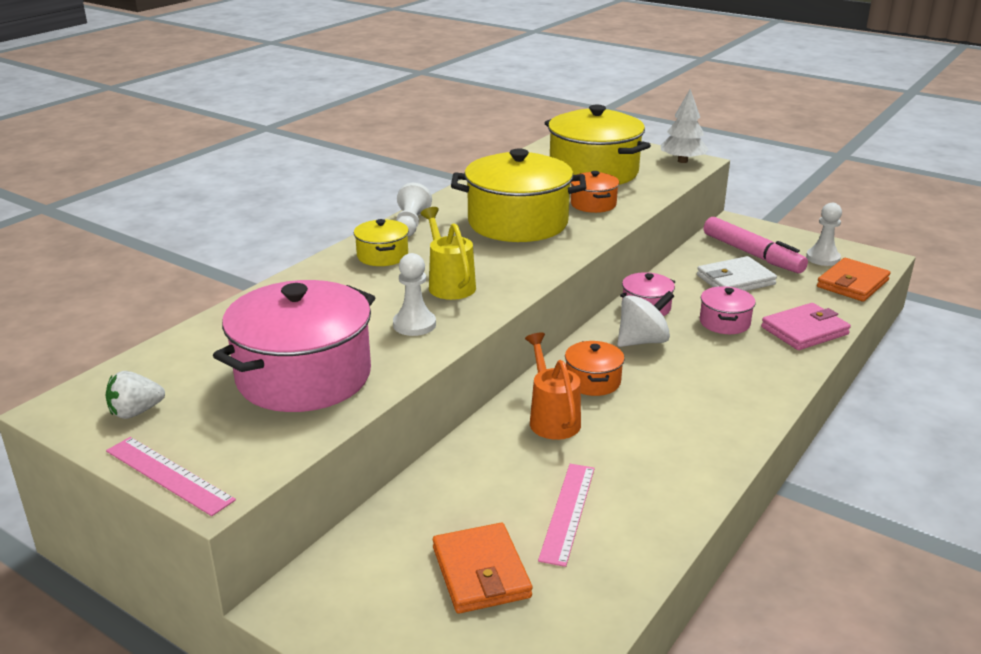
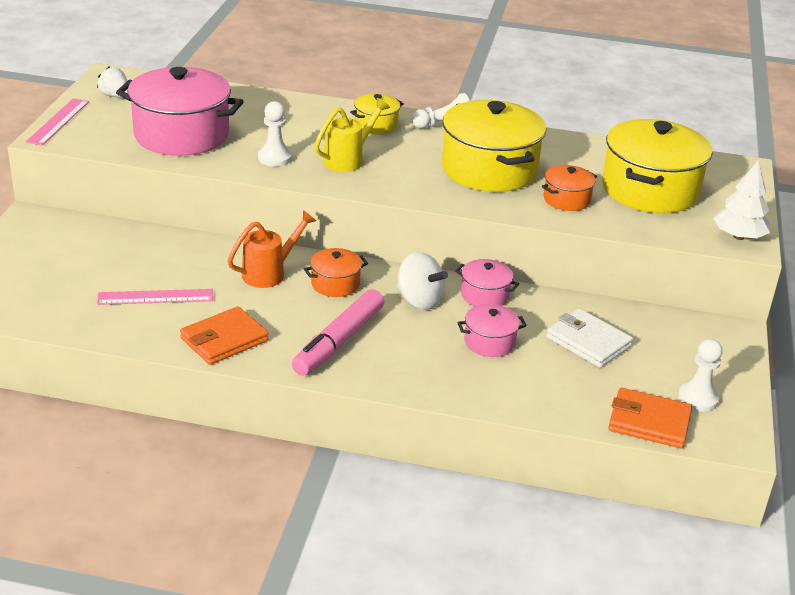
camera: 65 degrees right, 5 degrees up
orange wallet [433,523,532,614] -> orange wallet moved to [180,306,269,365]
pink marker [704,217,808,273] -> pink marker moved to [292,289,384,376]
pink wallet [761,303,851,350] -> none

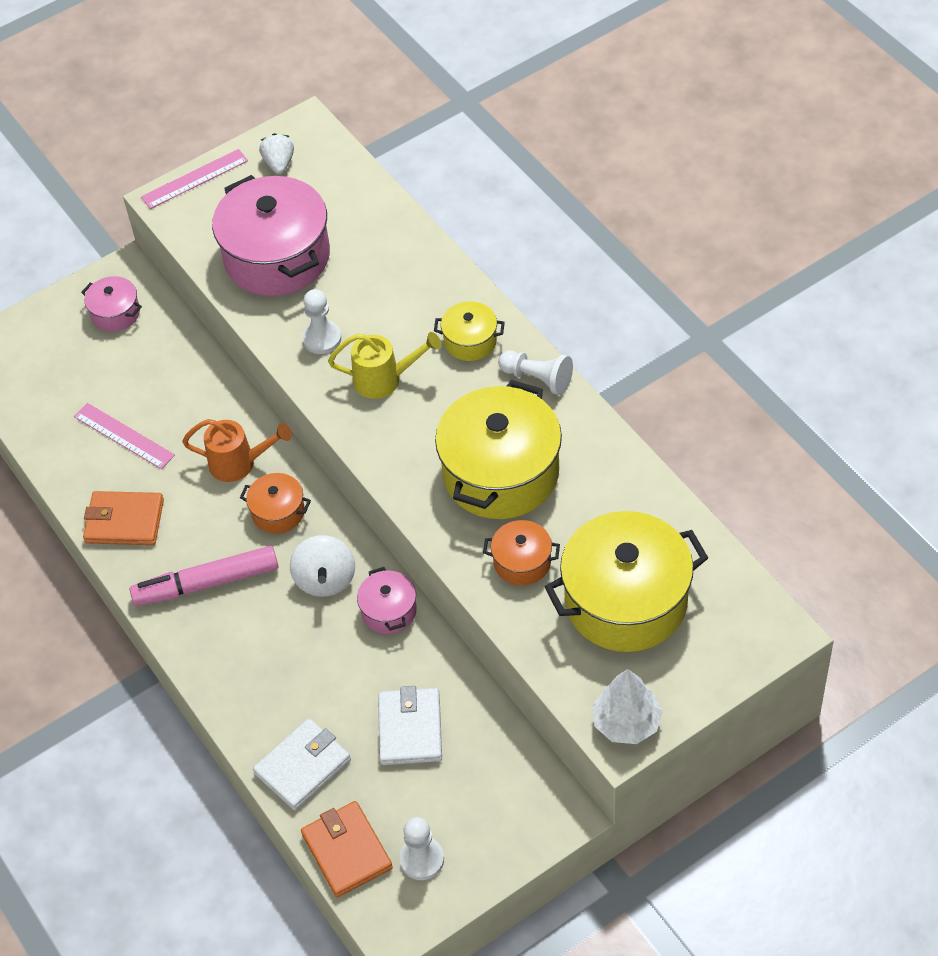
camera: 50 degrees right, 20 degrees up
pink pot [457,304,527,357] -> pink pot moved to [81,276,142,332]
none -> white wallet [253,718,351,810]

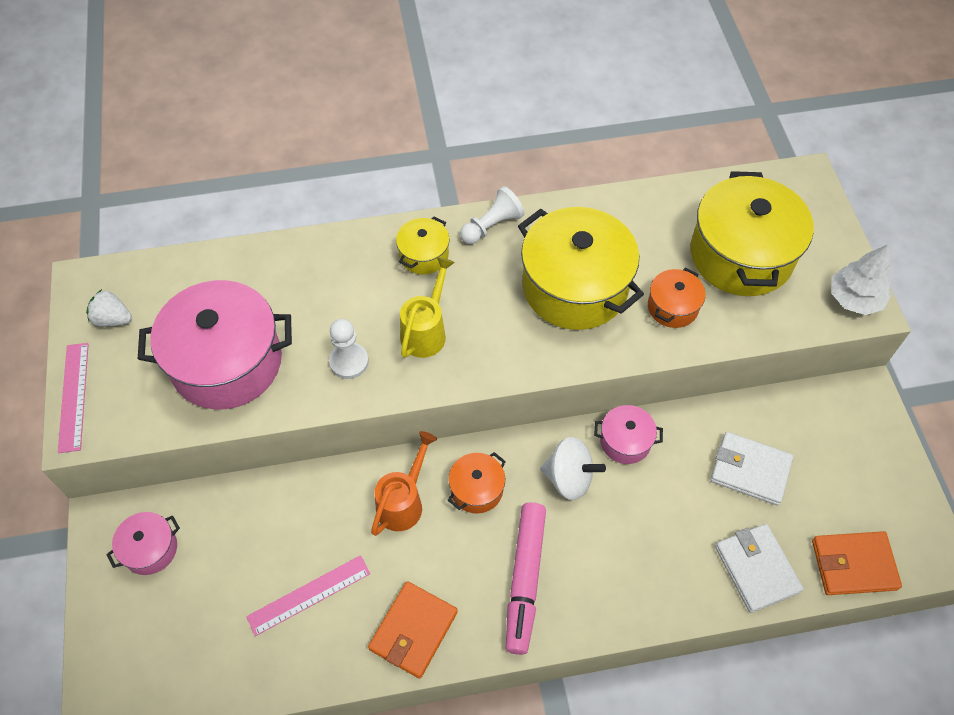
camera: 70 degrees left, 5 degrees up
white pawn [400,817,444,880] -> none

